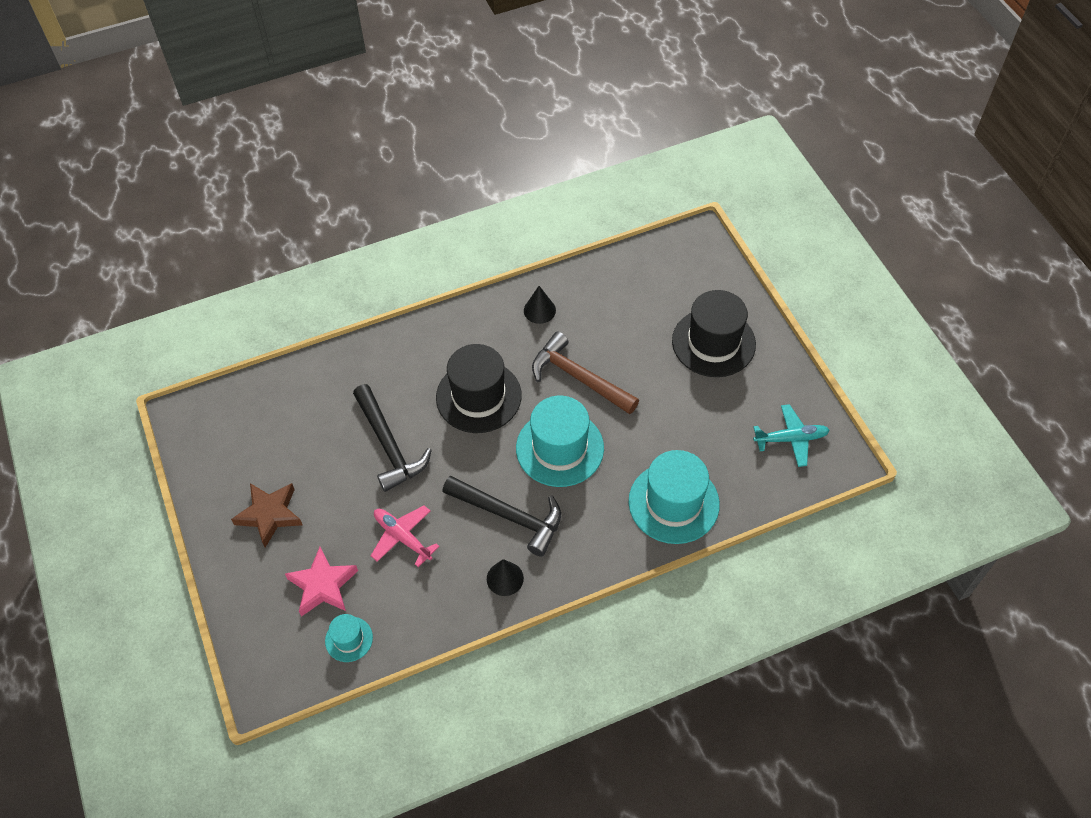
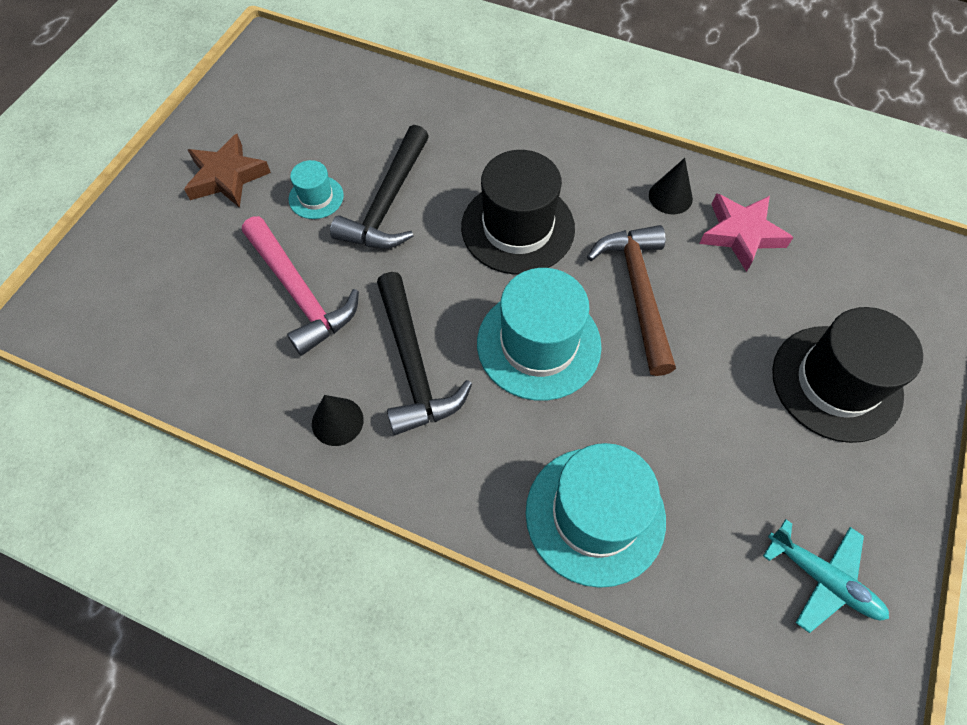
camera: 45 degrees right, 5 degrees up
pink star [285,547,358,617] -> pink star moved to [699,193,794,272]
turquoise hat [325,614,373,662] -> turquoise hat moved to [289,160,344,219]
pink plane [371,505,440,567] -> pink hammer [242,216,359,356]

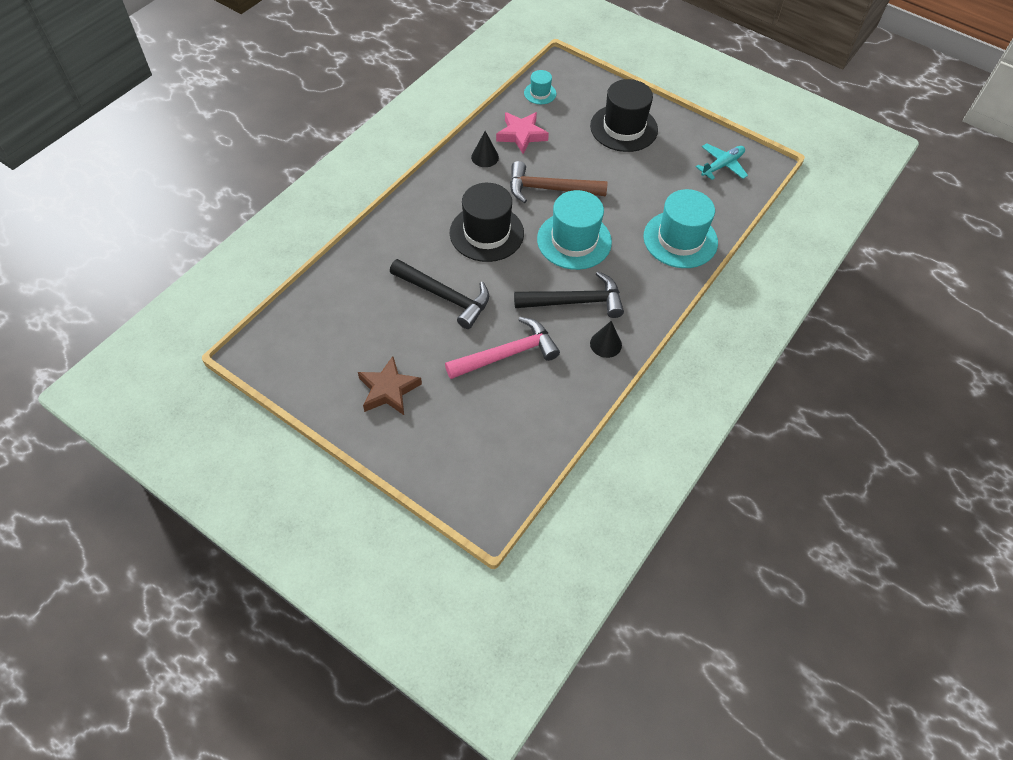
camera: 80 degrees left, 5 degrees down
turquoise hat [289,160,344,219] -> turquoise hat moved to [524,70,556,104]

